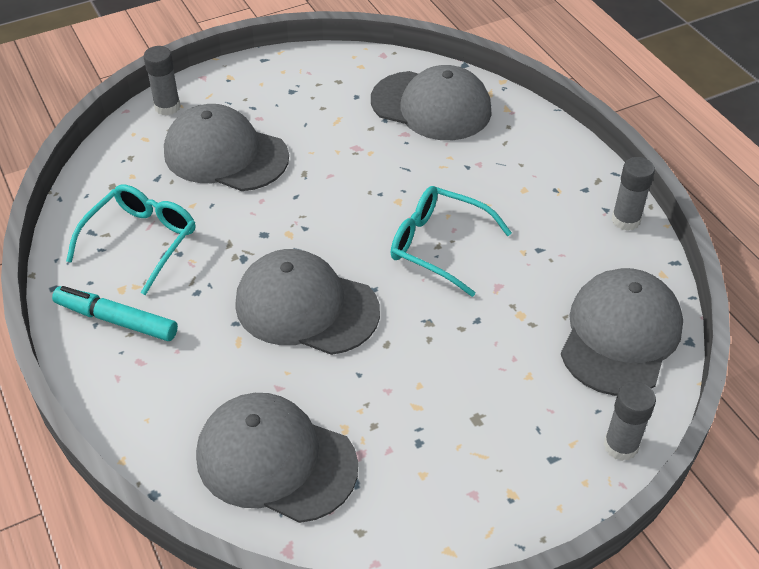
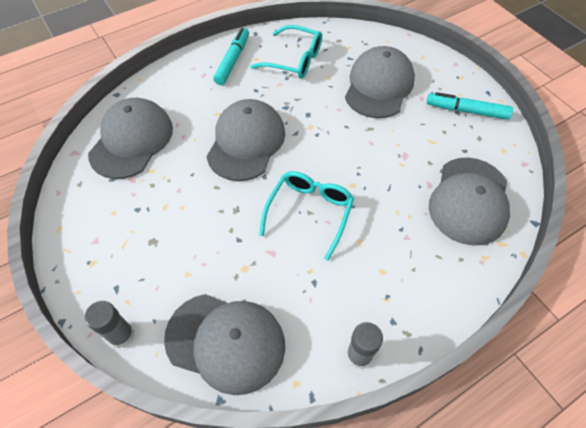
camera: 85 degrees right, 10 degrees up
grey glue stick [143,46,181,116] -> none
none -> turquoise marker [427,92,513,120]

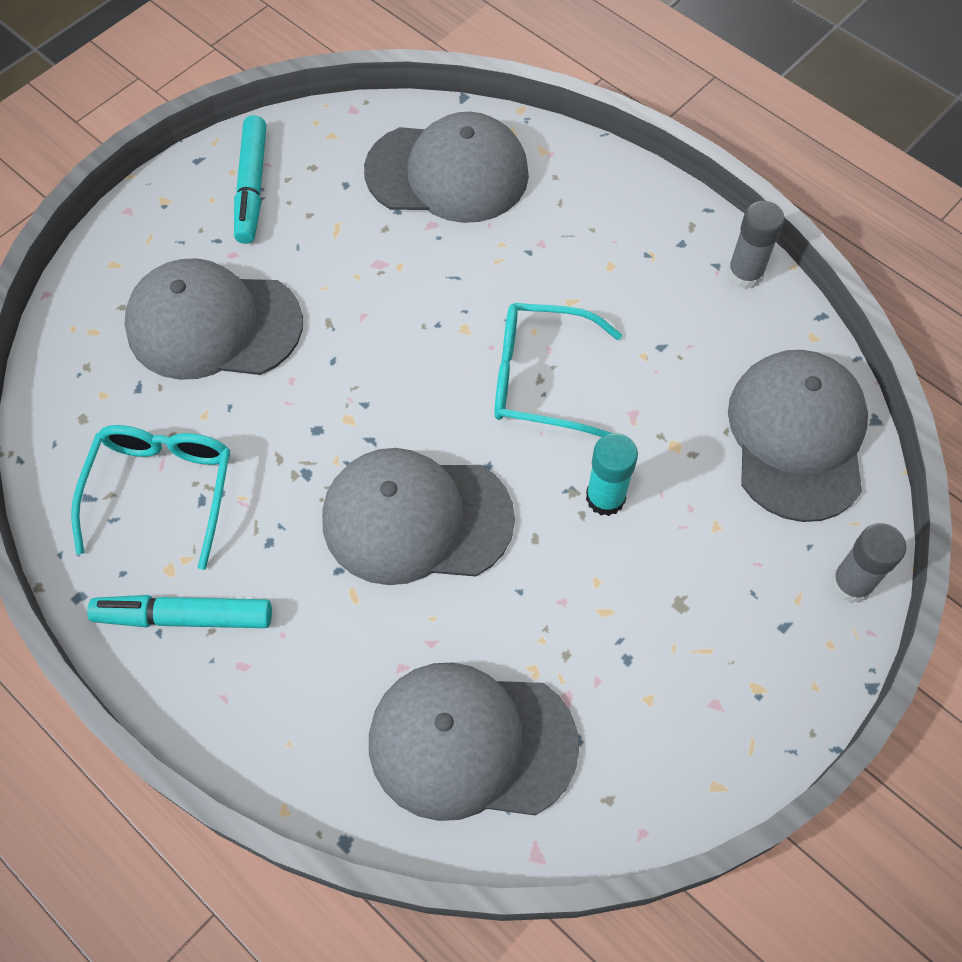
camera: 105 degrees left, 5 degrees up
none -> turquoise glue stick [586,433,638,516]

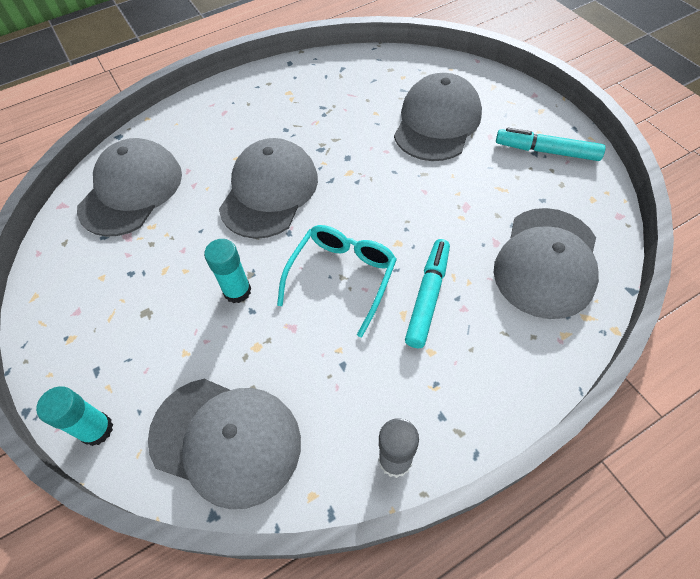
camera: 110 degrees right, 5 degrees down
turquoise glasses [71,425,230,570] -> none
turquoise marker [87,595,272,628] -> turquoise marker moved to [405,239,450,348]
grey glue stick [831,523,906,603] -> turquoise glue stick [36,386,113,446]

